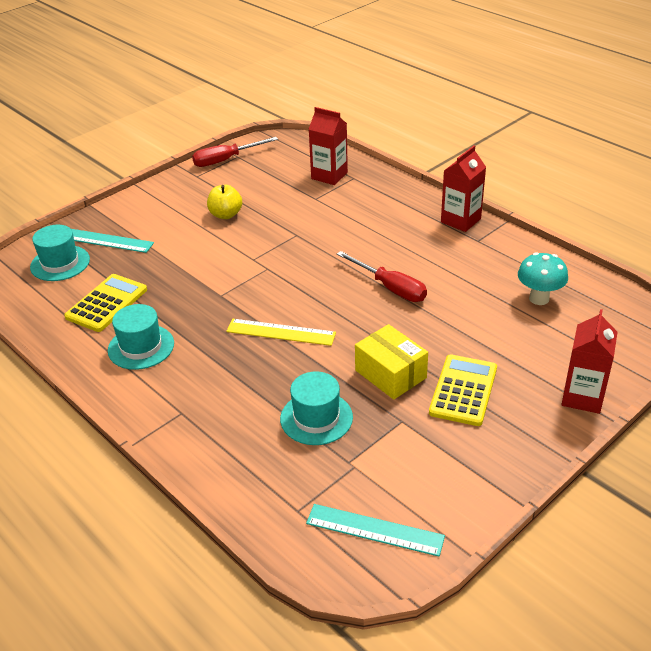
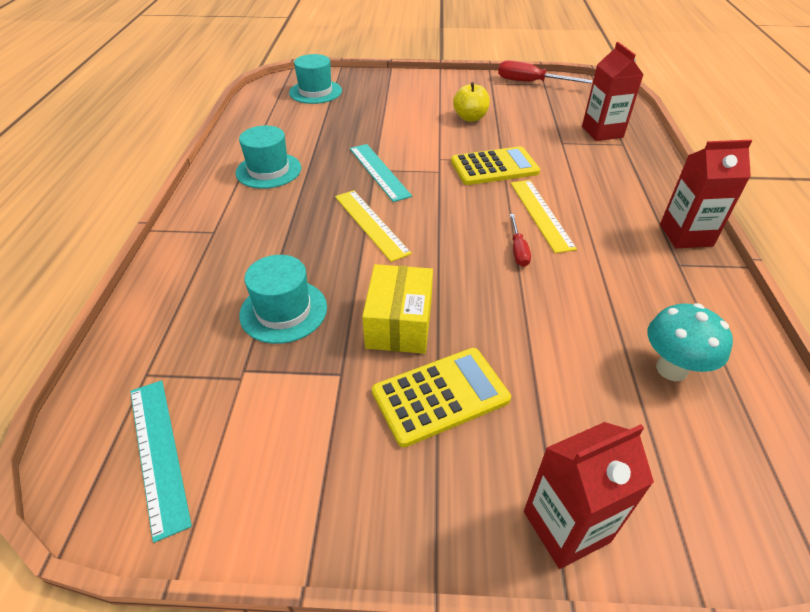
camera: 45 degrees right, 5 degrees up
yellow calculator [64,274,147,332] -> yellow calculator moved to [451,146,540,185]
turquoise ruler [71,229,154,253] -> turquoise ruler moved to [350,144,412,202]
red screwdriver [337,251,427,302] -> red screwdriver [510,214,531,267], size x0.57
none -> yellow ruler [511,180,577,253]

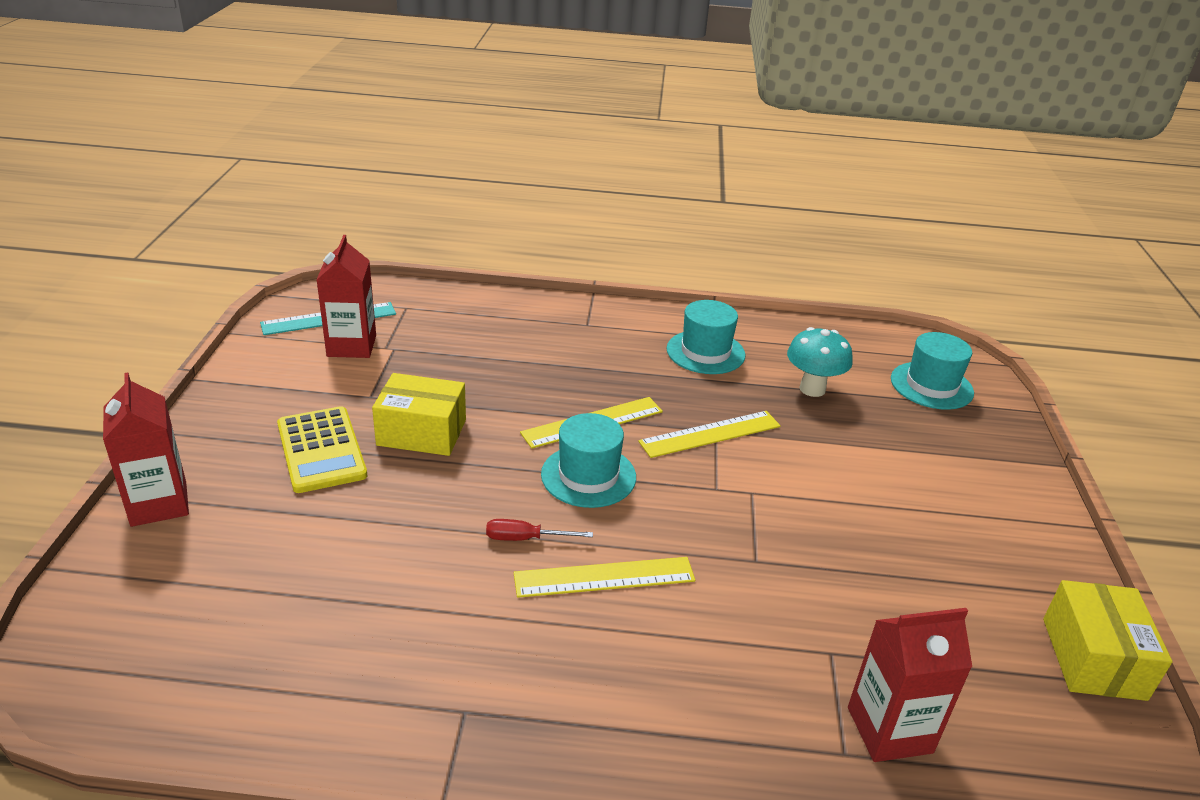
camera: 90 degrees right, 10 degrees down
turquoise hat [239,255,327,344] -> turquoise hat moved to [541,413,636,508]
turquoise ruler [350,144,412,202] -> yellow ruler [638,411,781,458]
yellow calculator [451,146,540,185] -> none
yellow apple [453,82,490,122] -> none
red screwdriver [498,60,592,83] -> yellow box [1043,580,1173,701]
turquoise mushroom [647,303,733,381] -> turquoise mushroom moved to [787,327,853,397]
red carton [660,140,752,248] -> red carton moved to [317,235,376,358]

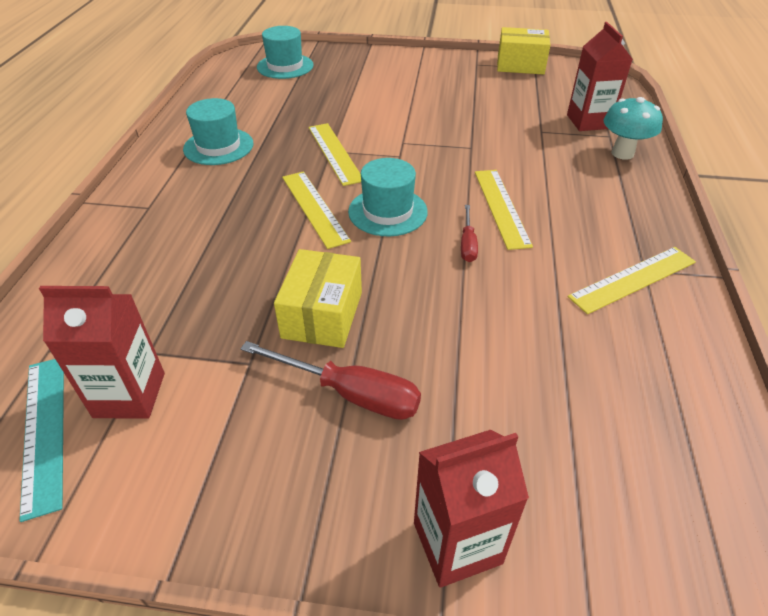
camera: 85 degrees left, 10 degrees up
yellow calculator [277,406,367,493] -> red screwdriver [240,341,421,420]
turquoise mushroom [787,327,853,397] -> turquoise mushroom moved to [604,97,663,160]
none -> yellow ruler [568,247,696,314]

